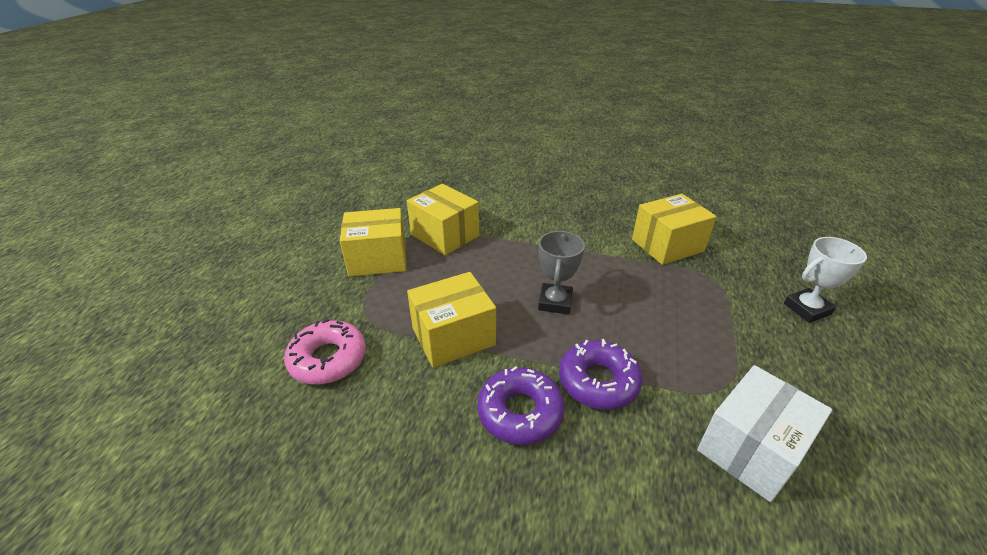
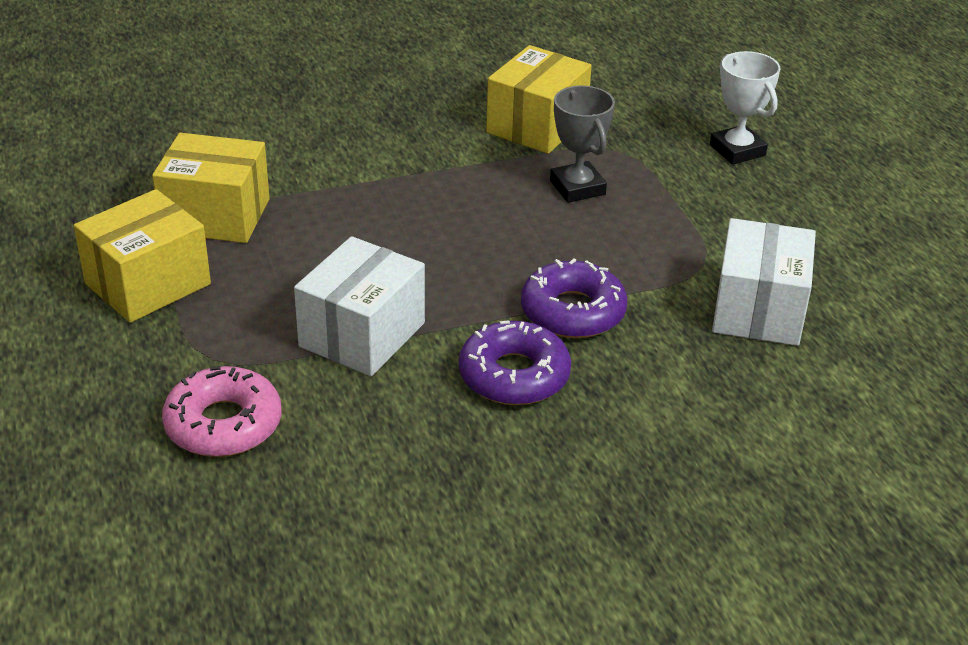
camera: 35 degrees left, 0 degrees up
yellow box [407,272,496,368] -> white box [294,236,425,376]
grey trophy [538,231,585,314] -> grey trophy moved to [550,86,615,203]
white trophy [784,237,867,323] -> white trophy turned 60 degrees counterclockwise [710,51,780,165]

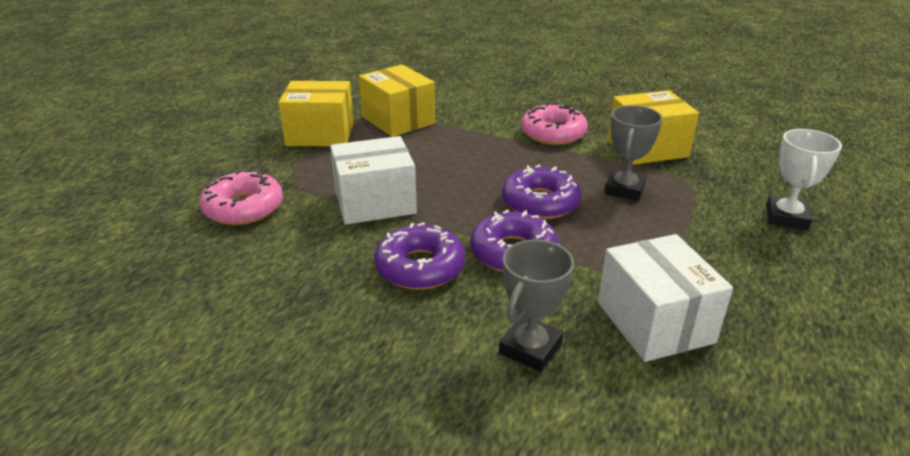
camera: 45 degrees right, 5 degrees down
white box [712,218,816,346] -> white box turned 75 degrees counterclockwise [598,234,733,362]
none -> grey trophy [499,240,574,372]
none -> purple donut [502,165,582,219]
none -> pink donut [521,103,588,145]

